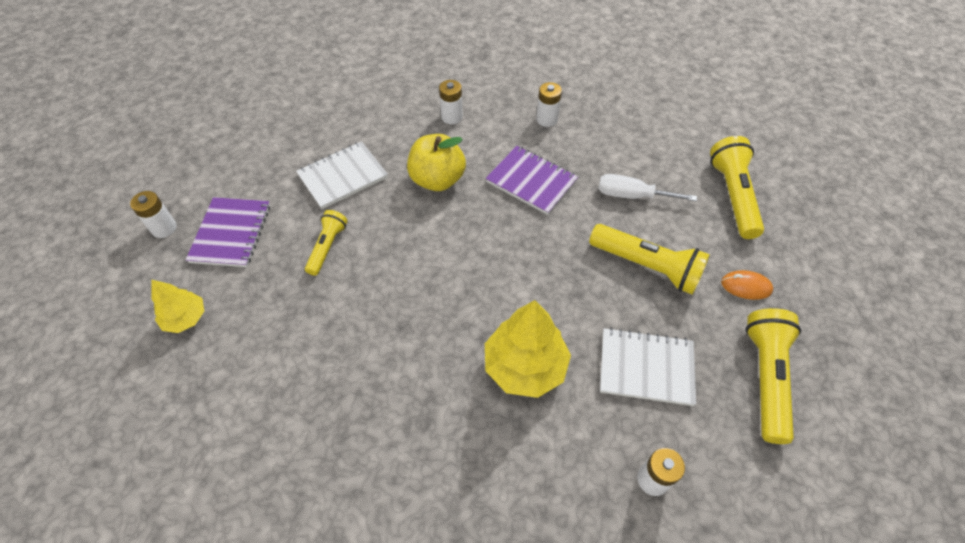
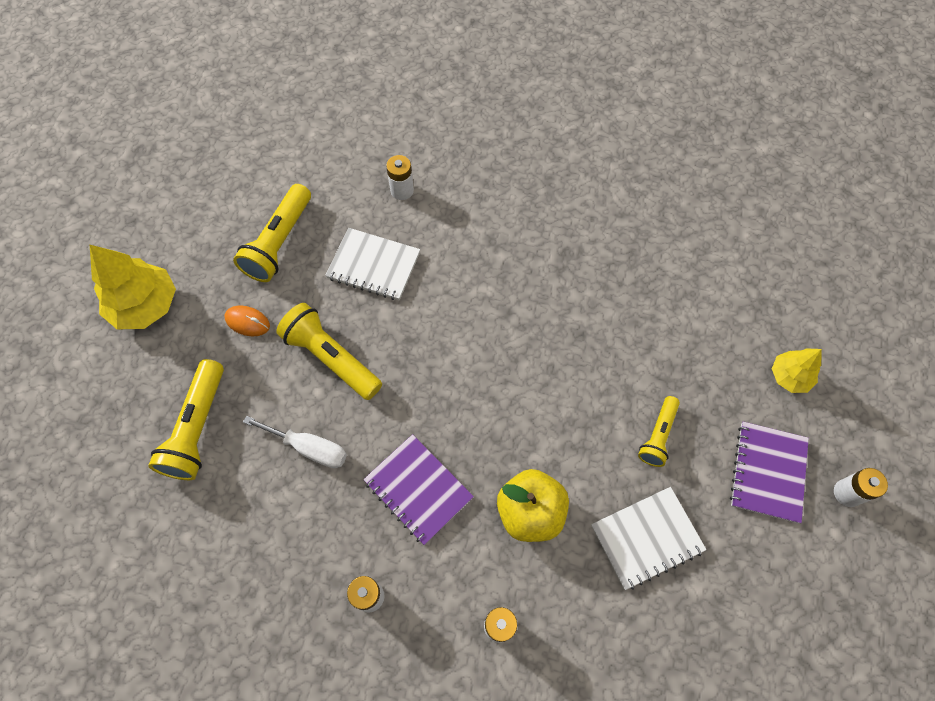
camera: 170 degrees left, 10 degrees up
yellow tree [485,300,571,398] -> yellow tree moved to [90,245,176,330]

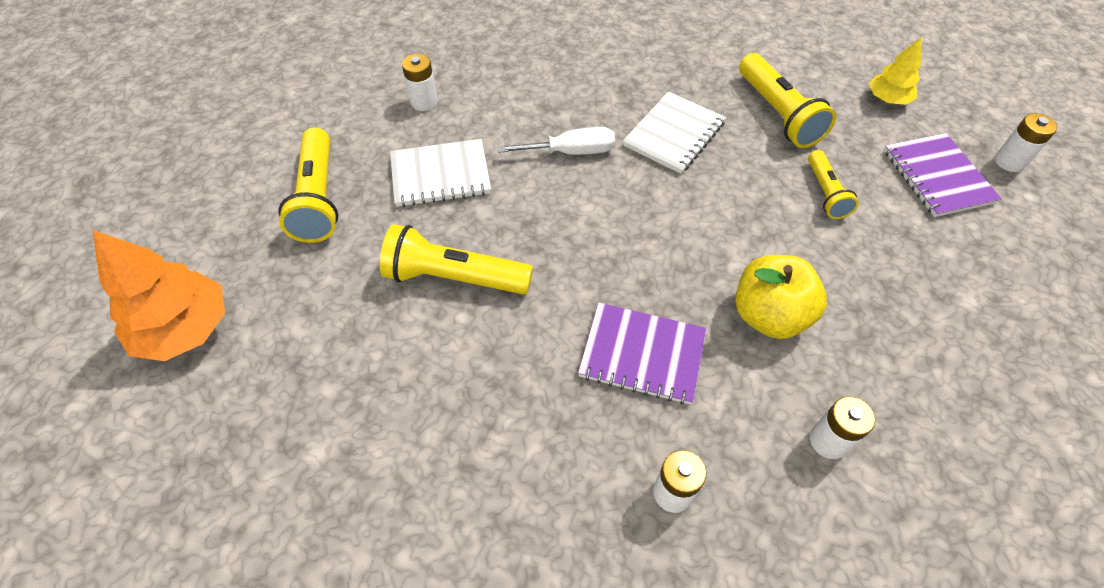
camera: 30 degrees left, 10 degrees down
yellow tree [90,245,176,330] -> orange tree [93,230,225,361]
yellow flashlight [148,359,224,480] -> yellow flashlight moved to [739,53,836,148]
orange mouse [224,305,270,336] -> none
white screwdriver [243,416,347,468] -> white screwdriver moved to [498,127,615,155]
white notebook [591,487,707,590] -> white notebook moved to [623,92,726,174]

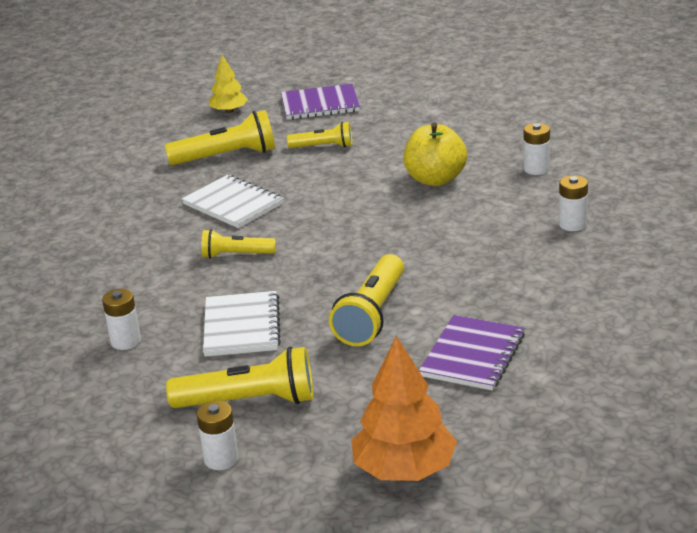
camera: 80 degrees left, 25 degrees down
white screwdriver [498,127,615,155] -> yellow flashlight [201,229,276,259]
purple notebook [578,303,706,405] -> purple notebook moved to [419,315,525,390]
white battery [995,113,1057,172] -> white battery moved to [196,401,239,470]

